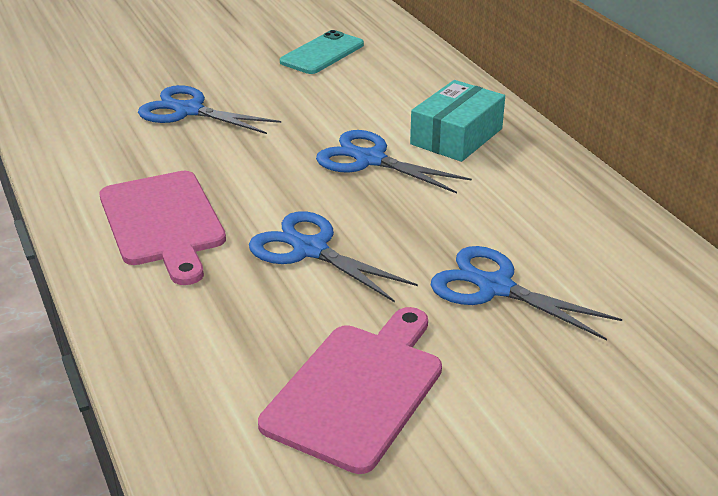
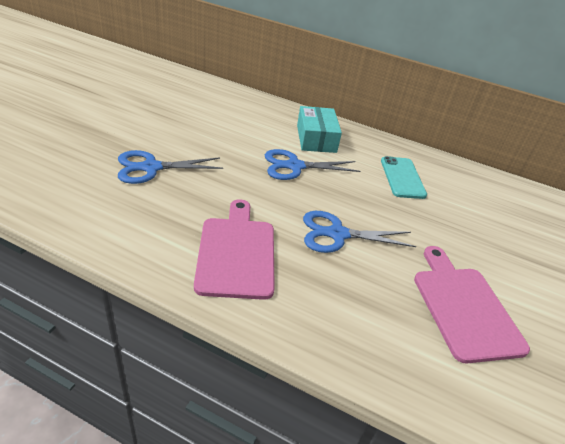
camera: 45 degrees left, 5 degrees up
pink cutting board [99,171,226,285] -> pink cutting board turned 120 degrees counterclockwise [194,199,275,300]
turquoise phone [280,30,364,74] -> turquoise phone moved to [381,156,427,199]
blue scissors [431,246,622,341] -> none

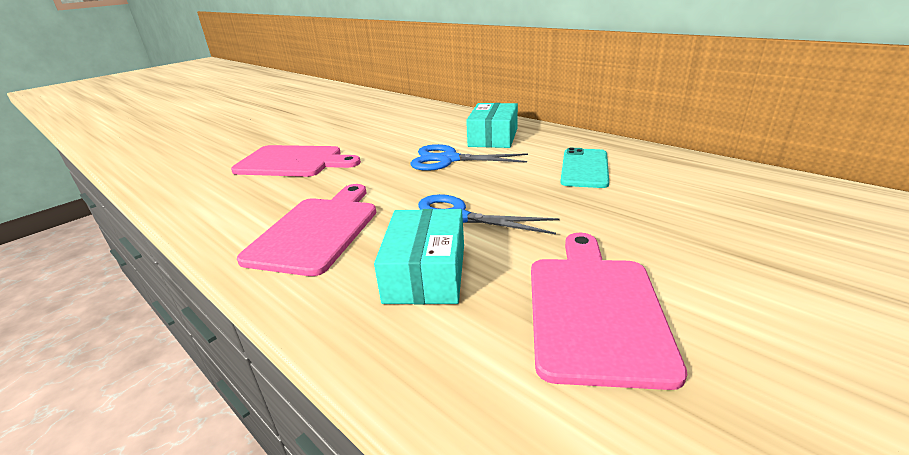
camera: 25 degrees right, 10 degrees down
blue scissors [118,150,223,184] -> pink cutting board [231,145,361,177]
none -> turquoise box [374,209,464,304]

